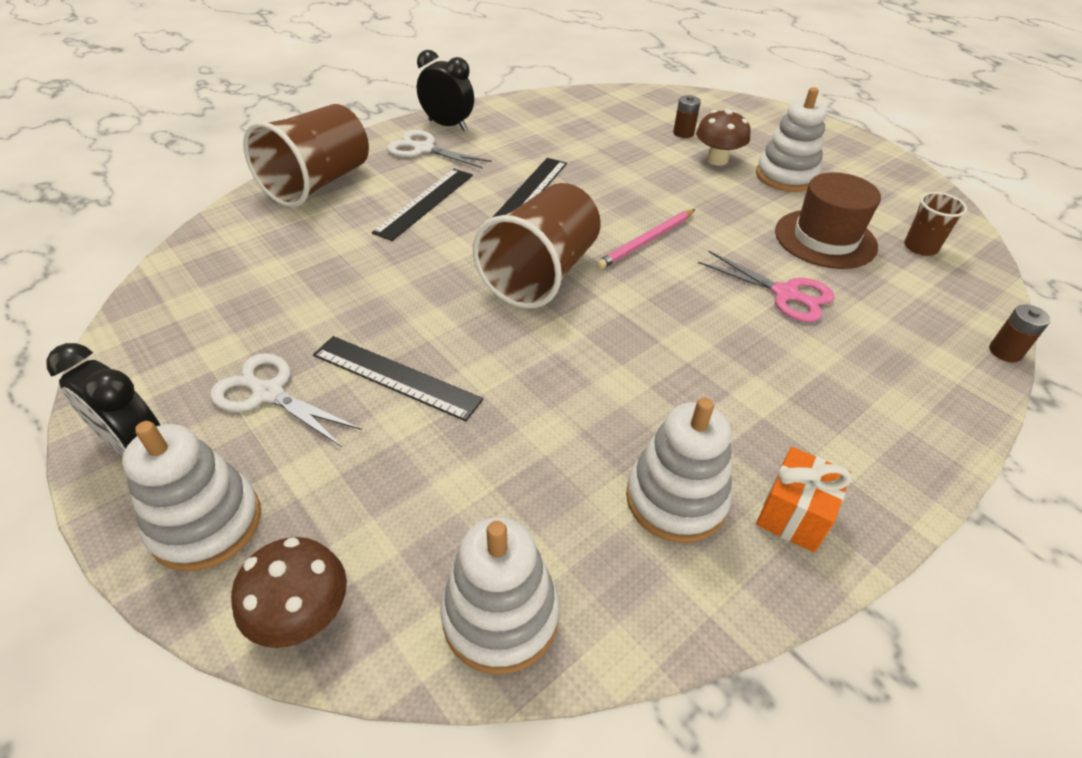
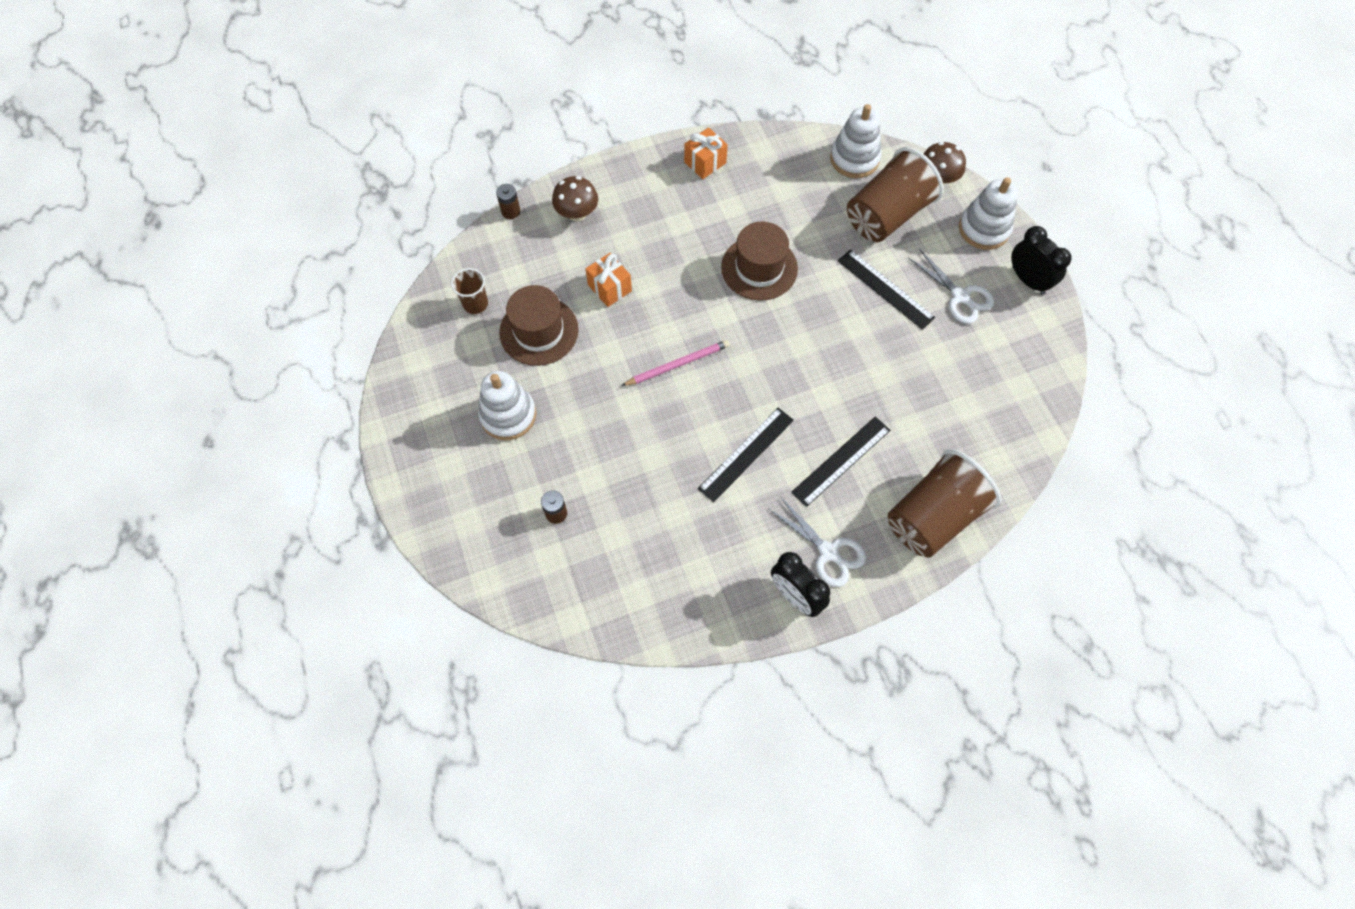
camera: 160 degrees left, 20 degrees up
brown cup [473,183,601,309] -> brown cup moved to [847,147,943,242]
white stacking toy [626,398,732,543] -> none
brown mushroom [696,109,751,166] -> brown mushroom moved to [552,176,598,222]
pink scissors [698,251,834,322] -> orange gift [586,253,632,307]
none -> brown hat [721,222,798,301]

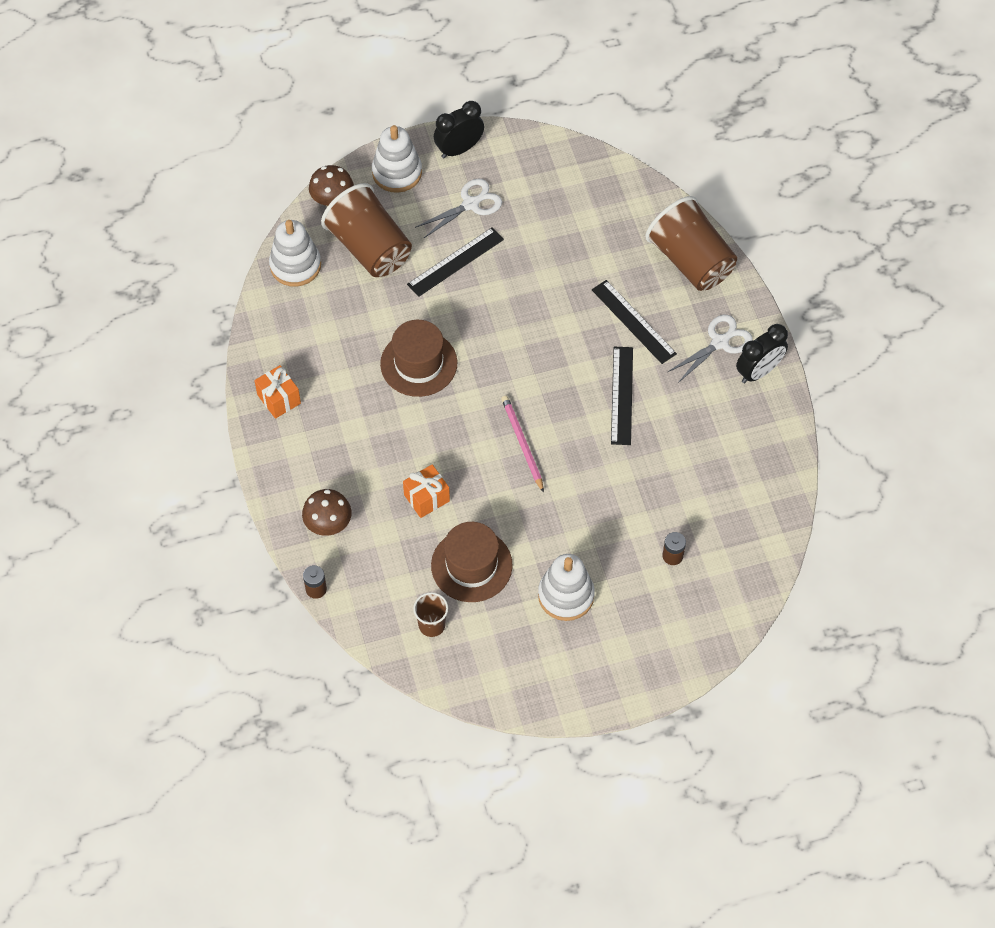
camera: 85 degrees left, 5 degrees down
black ruler [698,408,794,502] -> black ruler turned 45 degrees clockwise [611,347,633,445]

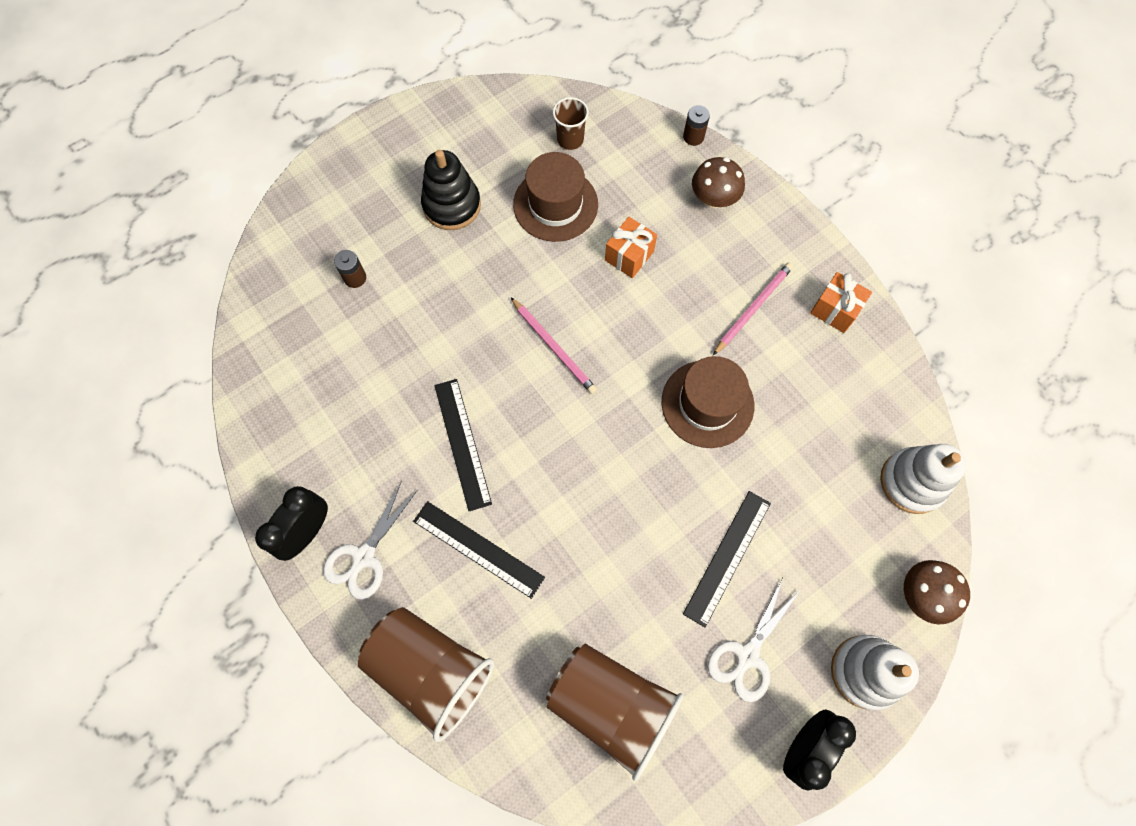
camera: 160 degrees right, 10 degrees up
brown cup [321,183,412,277] -> brown cup moved to [546,644,683,781]
white stacking toy [538,554,595,621] -> black stacking toy [421,150,481,230]
none -> pink pencil [713,262,793,355]

